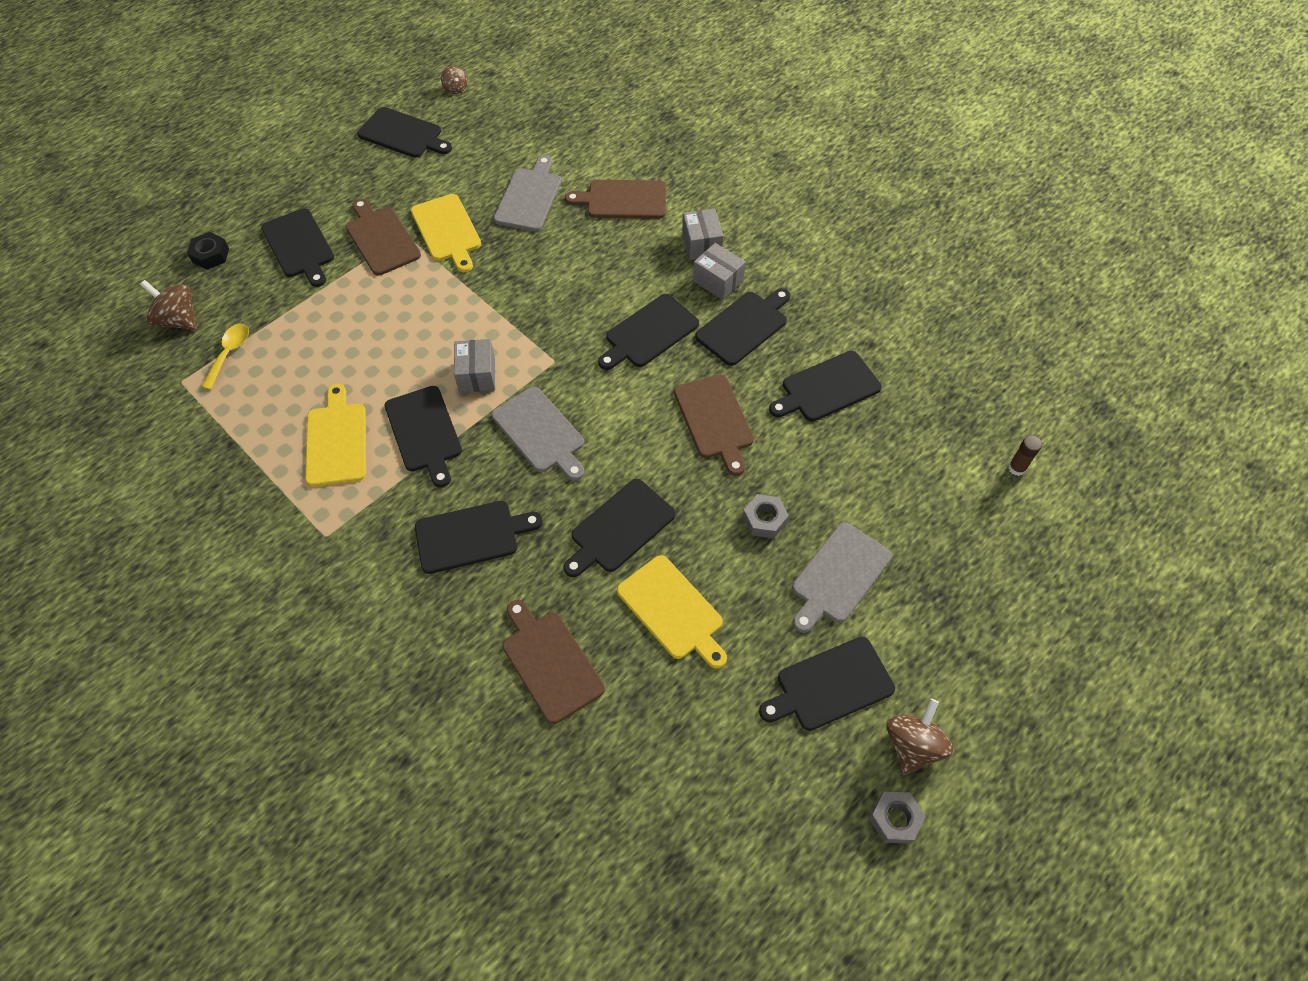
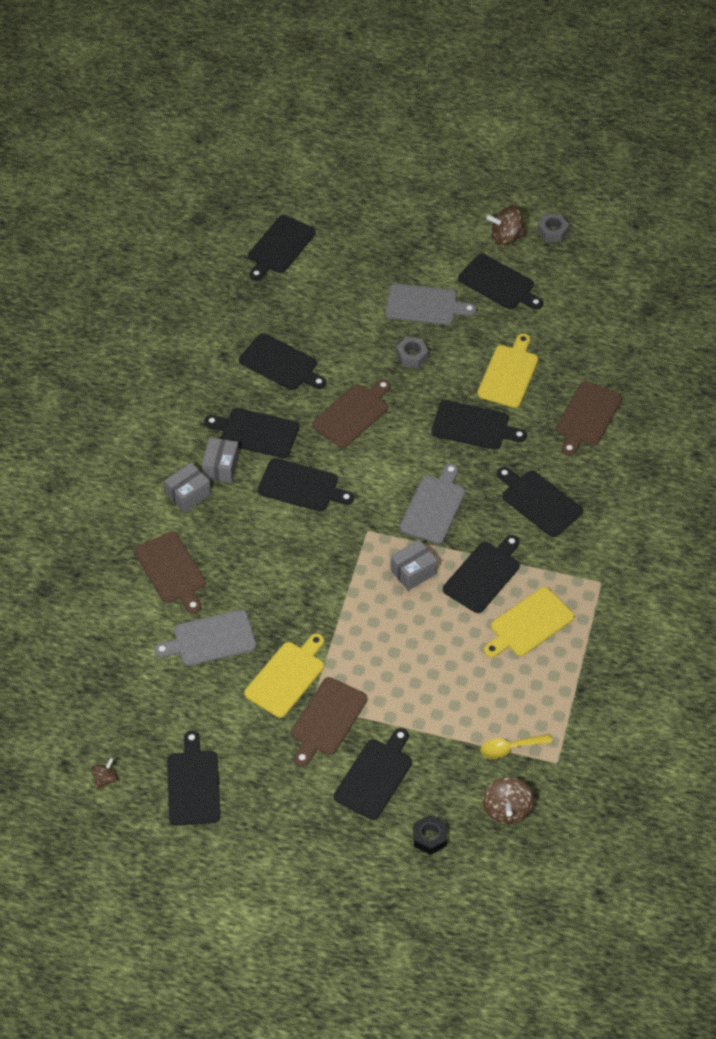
camera: 120 degrees left, 5 degrees down
brown glue stick [1008,435,1042,476] -> black cutting board [248,215,316,281]

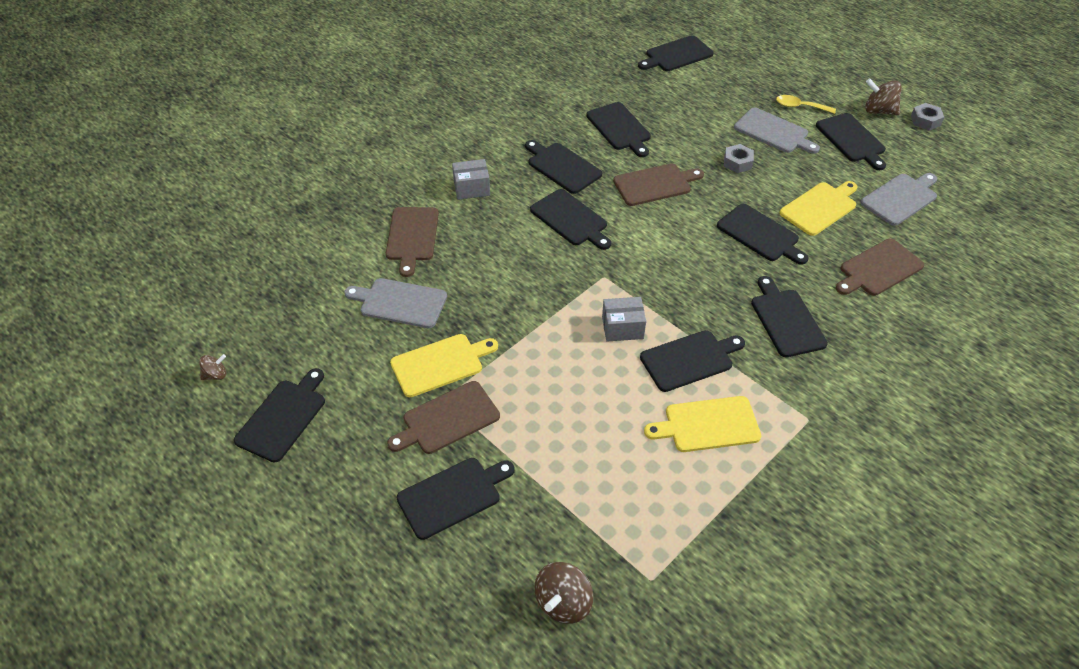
camera: 30 degrees right, 5 degrees down
grey box [202,437,239,483] -> none
grey cutting board [400,463,466,544] -> grey cutting board moved to [860,173,937,226]
black nut [413,815,447,855] -> none
yellow spoon [481,734,552,759] -> yellow spoon moved to [776,95,836,114]

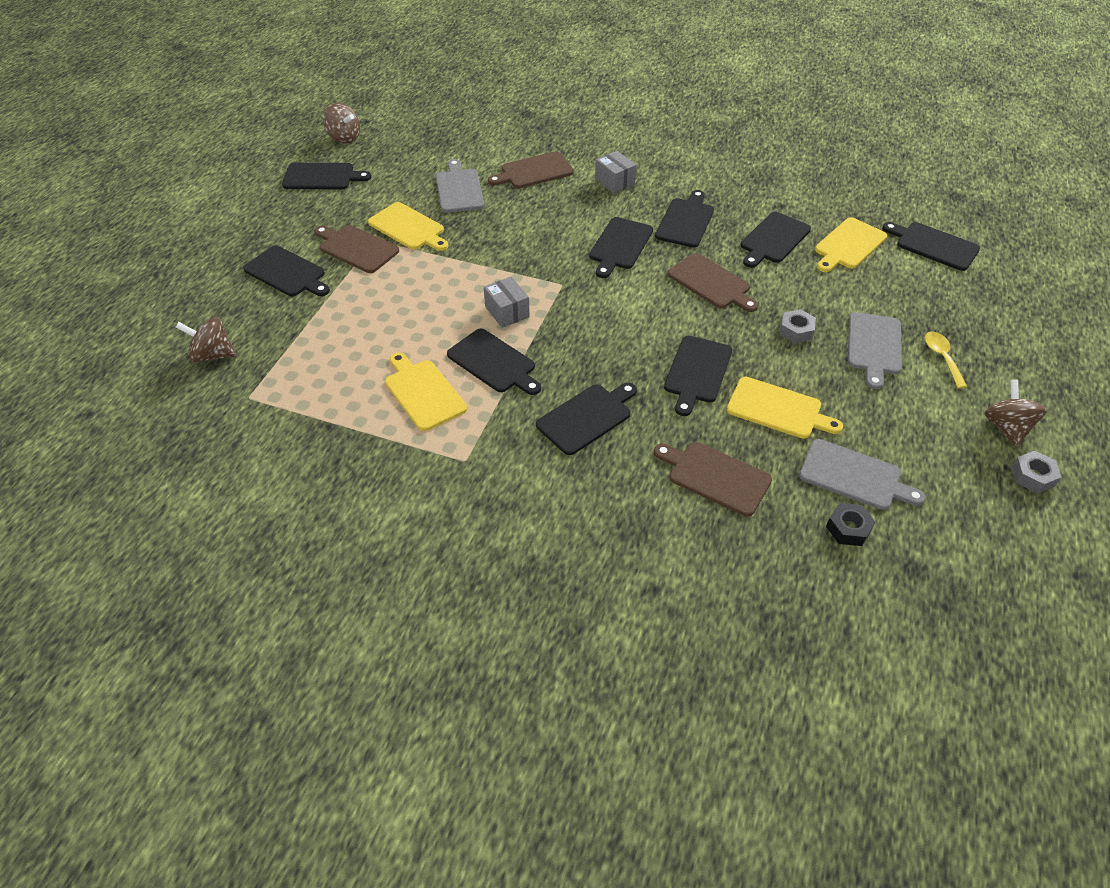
camera: 65 degrees right, 0 degrees up
brown spinning top [199,354,226,380] -> brown spinning top [323,103,360,144], size x1.72
black cutting board [816,113,886,170] -> none
none -> yellow cutting board [815,217,887,272]
none -> black nut [826,503,876,546]

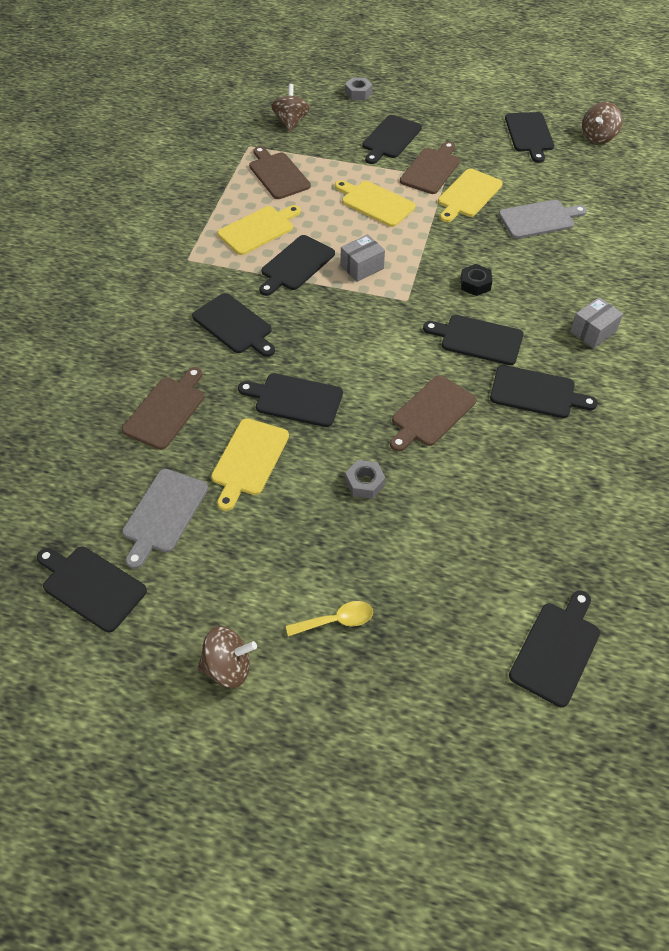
camera: 85 degrees right, 5 degrees up
brown cutting board [488,151,574,188] -> brown cutting board moved to [249,146,311,199]
black cutting board [741,212,811,268] -> black cutting board moved to [37,547,147,632]
yellow cutting board [815,217,887,272] -> yellow cutting board moved to [335,180,416,227]
black nut [826,503,876,546] -> black nut moved to [461,264,492,296]
grey cutting board [848,312,902,389] -> none
grey nut [1012,451,1061,493] -> grey nut moved to [345,77,373,100]

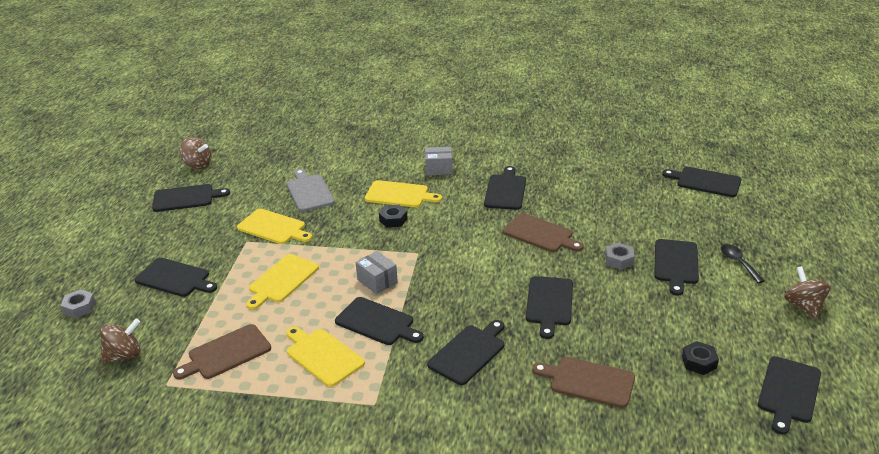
camera: 95 degrees left, 20 degrees down
grey cutting board [122,469,208,569] -> black nut [682,341,719,375]
yellow cutting board [211,418,289,511] -> yellow cutting board moved to [365,180,442,207]
brown spinning top [271,84,310,132] -> brown spinning top turned 150 degrees clockwise [100,319,141,364]
yellow spoon [286,601,373,637] -> black spoon [721,244,764,283]
brown cutting board [400,142,460,194] -> none
black cutting board [423,315,524,365] -> black cutting board moved to [654,239,699,295]
grey box [570,297,623,349] -> grey box turned 45 degrees counterclockwise [425,147,453,176]

